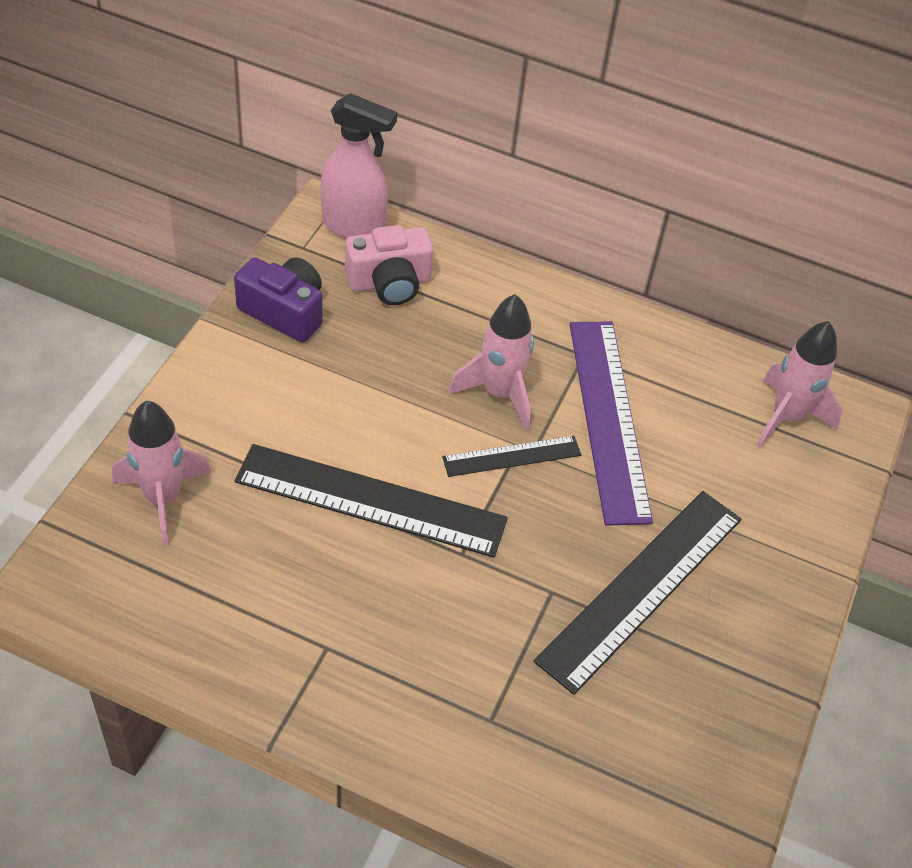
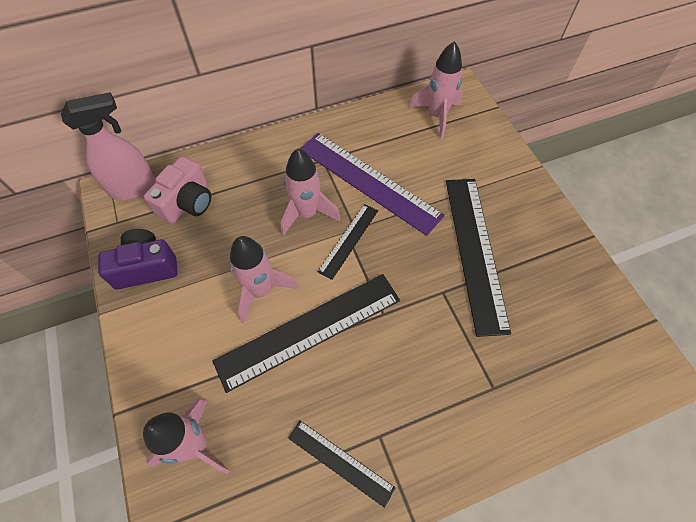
camera: 40 degrees left, 10 degrees up
none -> pink rocket [230,236,299,323]
none -> black ruler [288,421,396,508]

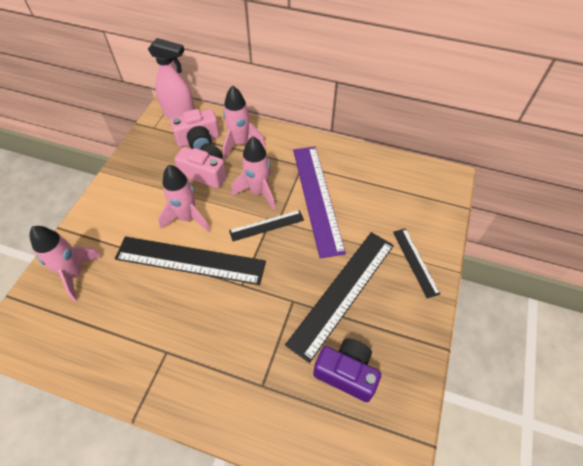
camera: 40 degrees right, 5 degrees down
purple camera [98,229,178,289] -> purple camera moved to [313,338,381,402]
black ruler [288,421,396,508] -> black ruler moved to [393,228,440,298]
pink rocket [409,41,463,139] -> pink rocket moved to [223,85,266,159]
none -> pink camera [175,143,227,189]

